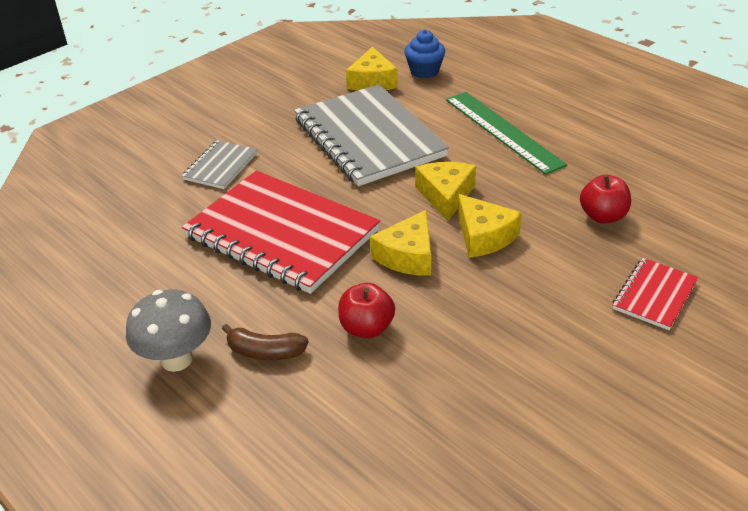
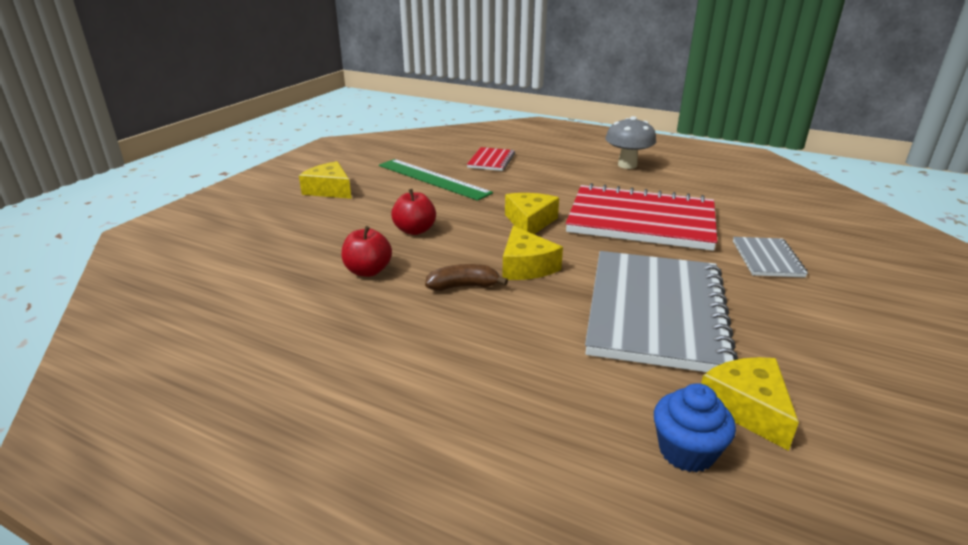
camera: 160 degrees right, 10 degrees down
brown banana [222,324,309,360] -> brown banana moved to [425,264,508,291]
grey notebook [294,84,449,186] -> grey notebook turned 60 degrees clockwise [585,251,738,372]
red apple [338,283,395,338] -> red apple moved to [391,189,436,235]
green ruler [446,92,567,175] -> green ruler moved to [379,159,493,201]
yellow cheese [458,194,522,258] -> yellow cheese moved to [299,161,352,199]
red notebook [613,258,698,330] -> red notebook moved to [467,147,515,171]

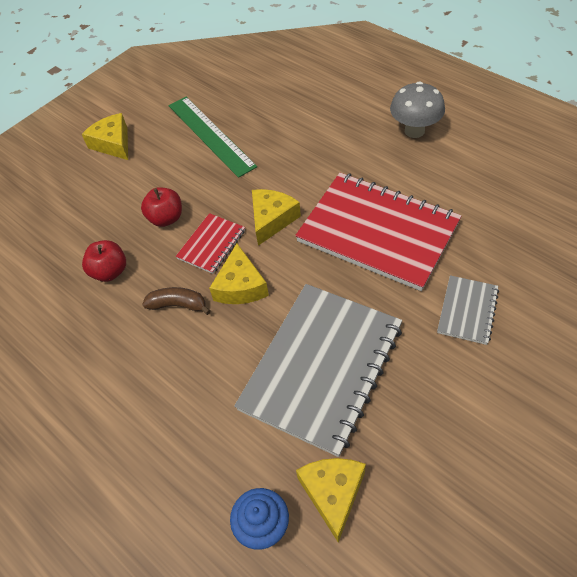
camera: 20 degrees right, 25 degrees up
red notebook [467,147,515,171] -> red notebook moved to [176,213,245,274]

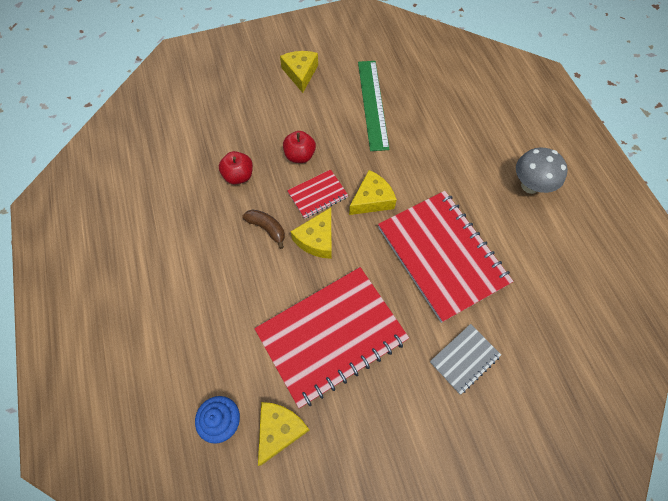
camera: 25 degrees right, 10 degrees up
grey notebook [234,284,402,457] -> red notebook [254,267,409,408]

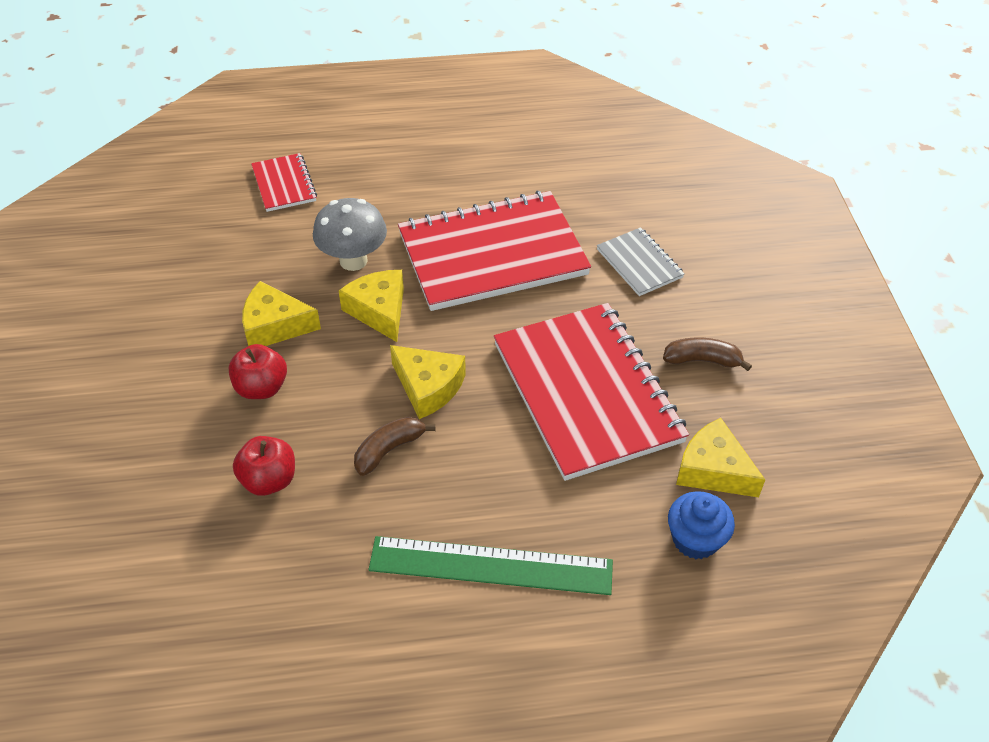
camera: 80 degrees left, 15 degrees down
yellow cheese [280,51,318,93] -> yellow cheese moved to [242,281,321,346]
red notebook [287,169,348,219] -> red notebook moved to [251,153,317,212]
green ruler [358,61,389,151] -> green ruler moved to [368,536,613,595]
grey mushroom [516,148,568,194] -> grey mushroom moved to [313,198,387,271]
none -> brown banana [663,338,752,371]

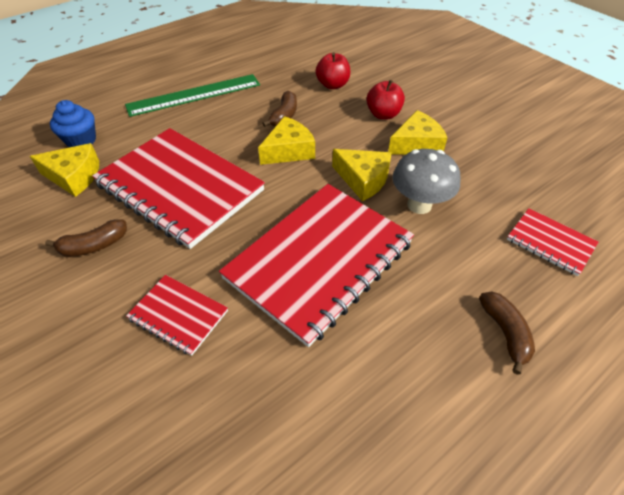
camera: 150 degrees right, 0 degrees up
yellow cheese [390,345,466,419] -> yellow cheese turned 135 degrees clockwise [258,116,315,165]
grey notebook [597,227,685,296] -> red notebook [126,275,228,356]
none -> brown banana [479,292,535,375]

